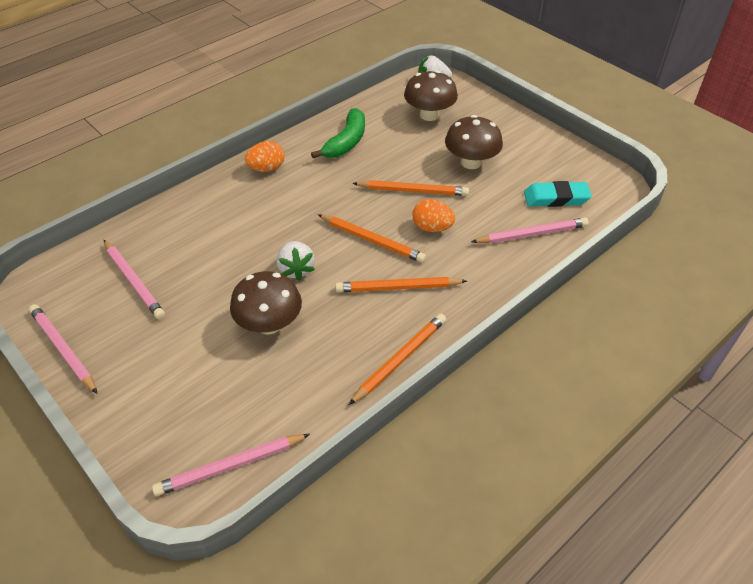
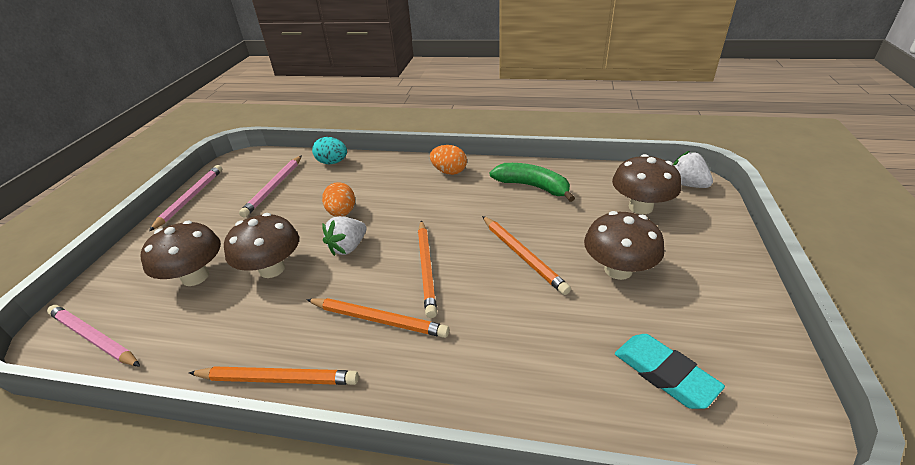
camera: 55 degrees right, 10 degrees down
green banana [311,108,365,158] -> green banana turned 135 degrees counterclockwise [490,163,575,202]
orange pencil [335,277,467,292] -> orange pencil turned 150 degrees clockwise [306,298,449,338]
orange egg [412,199,455,232] -> orange egg moved to [322,182,355,217]
pink pencil [471,217,589,244] -> none
none -> brown mushroom [140,221,221,286]
none -> turquoise egg [312,137,347,164]

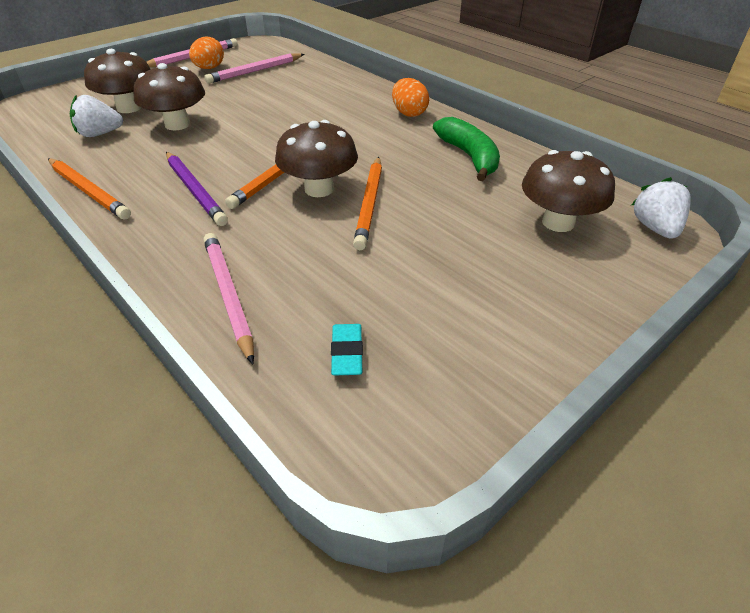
camera: 35 degrees right, 5 degrees up
pink pencil [47,305,140,367] -> pink pencil moved to [203,233,254,364]
orange pencil [306,298,449,338] -> purple pencil [166,152,228,226]
turquoise egg [312,137,347,164] -> none
orange egg [322,182,355,217] -> orange egg moved to [189,37,224,69]
white strawberry [322,216,366,256] -> white strawberry moved to [70,95,123,137]
brown mushroom [584,211,664,280] -> brown mushroom moved to [275,120,358,197]
turquoise eraser [615,334,725,409] -> turquoise eraser [331,324,363,375], size x0.64

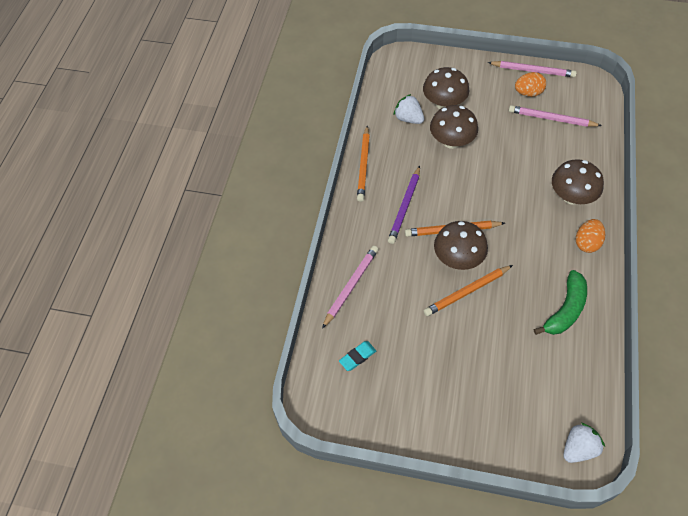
camera: 55 degrees right, 15 degrees up
brown mushroom [522,150,615,232] -> brown mushroom moved to [552,159,604,205]

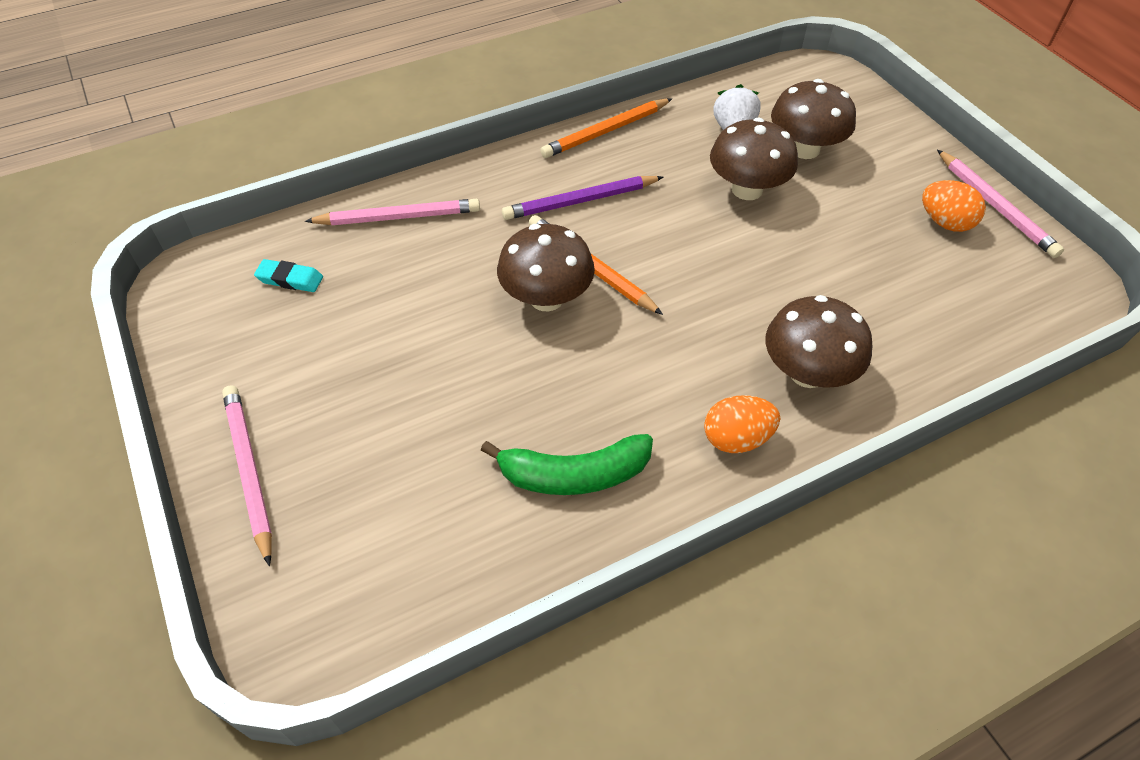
camera: 50 degrees right, 5 degrees down
orange pencil [424,265,513,316] -> none
pink pencil [509,105,602,127] -> pink pencil moved to [222,385,272,566]
white strawberry [563,423,605,463] -> none

